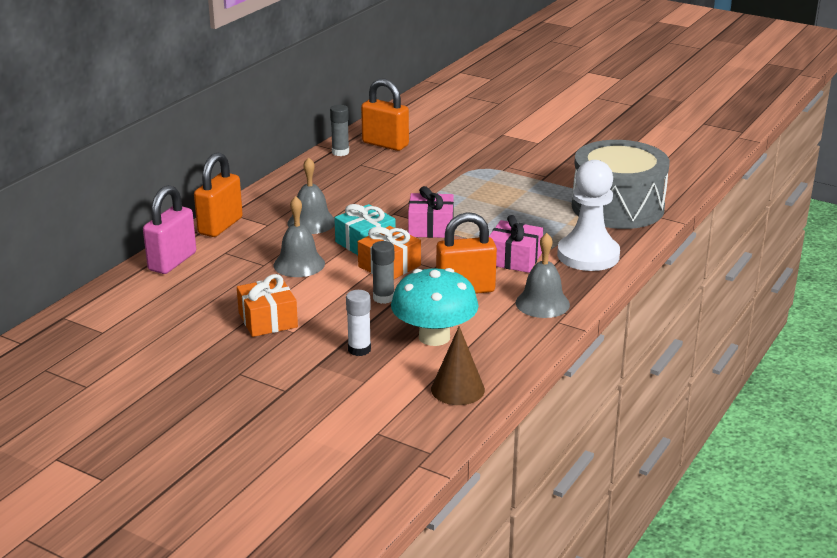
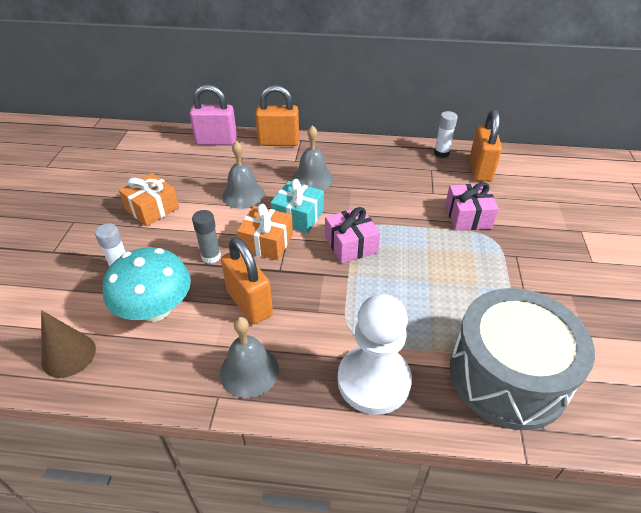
camera: 65 degrees right, 15 degrees up
grey glue stick [330,105,349,156] -> white glue stick [434,111,458,158]
pink gift [489,215,543,273] -> pink gift moved to [445,182,499,230]

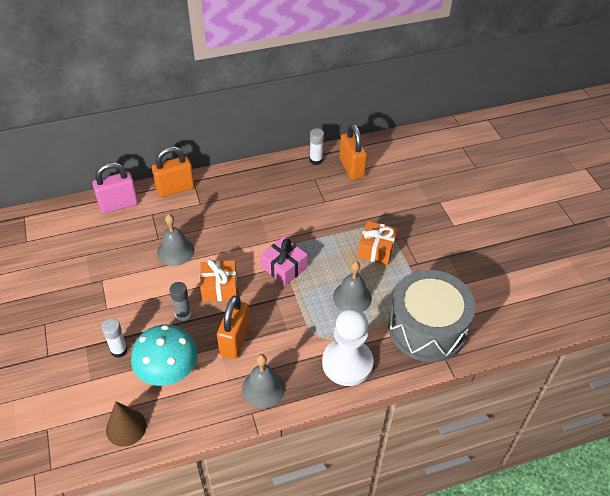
camera: 25 degrees left, 5 degrees up
orange gift [119,173,179,226] -> orange gift moved to [357,221,398,265]
orange padlock [221,237,273,324] -> orange padlock turned 75 degrees clockwise [217,295,250,359]
turquoise gift [271,179,324,233] -> none
grey bell [293,125,333,190] -> grey bell moved to [333,261,372,312]
pink gift [445,182,499,230] -> none

